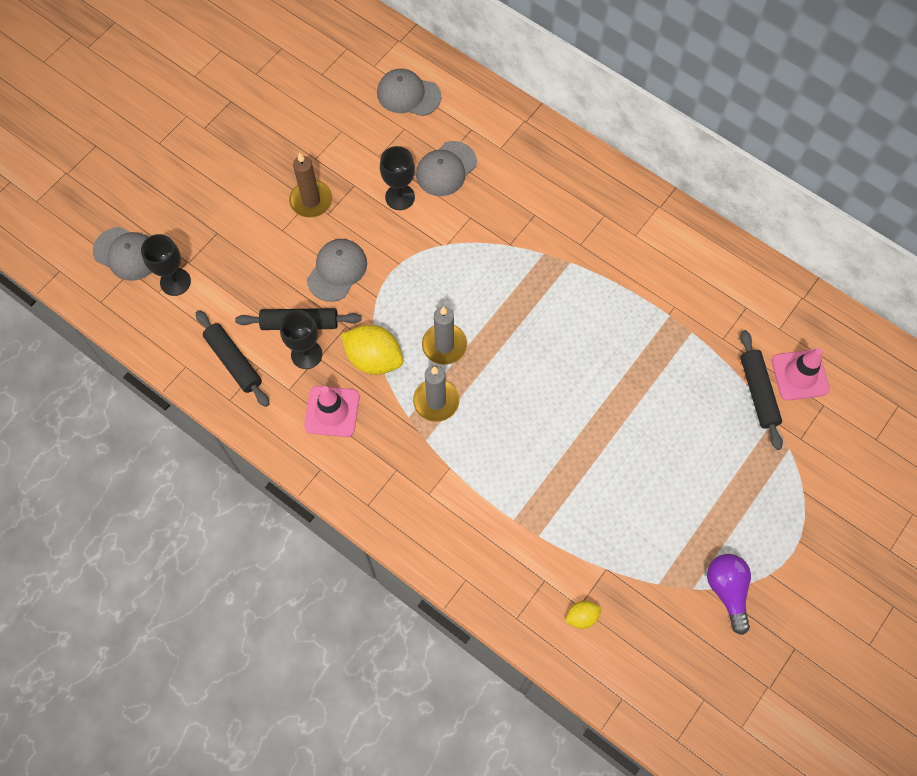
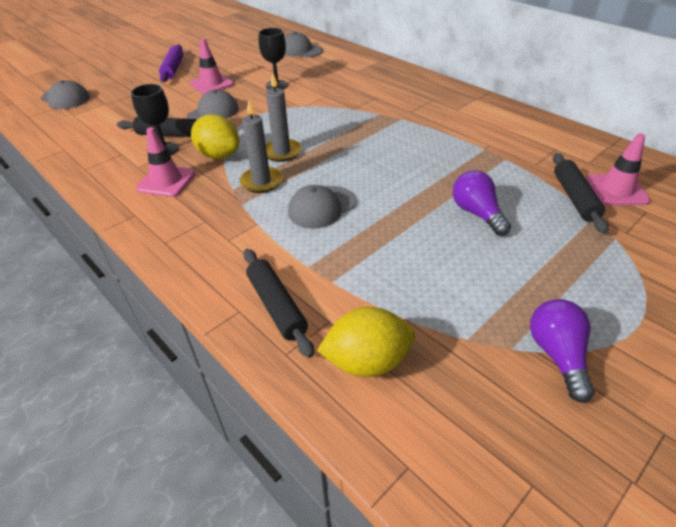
camera: 10 degrees right, 25 degrees down
black goblet [141,234,191,296] -> none
black rolling pin [196,310,269,407] -> black rolling pin moved to [243,249,314,358]
brown candle [289,152,332,218] -> pink traffic cone [190,38,234,94]
grey cap [416,141,477,196] -> grey cap moved to [288,185,356,229]
yellow lemon [565,601,601,629] -> yellow lemon [317,307,415,377], size x1.94
none -> purple rolling pin [159,44,183,82]
none -> purple light bulb [453,170,511,236]

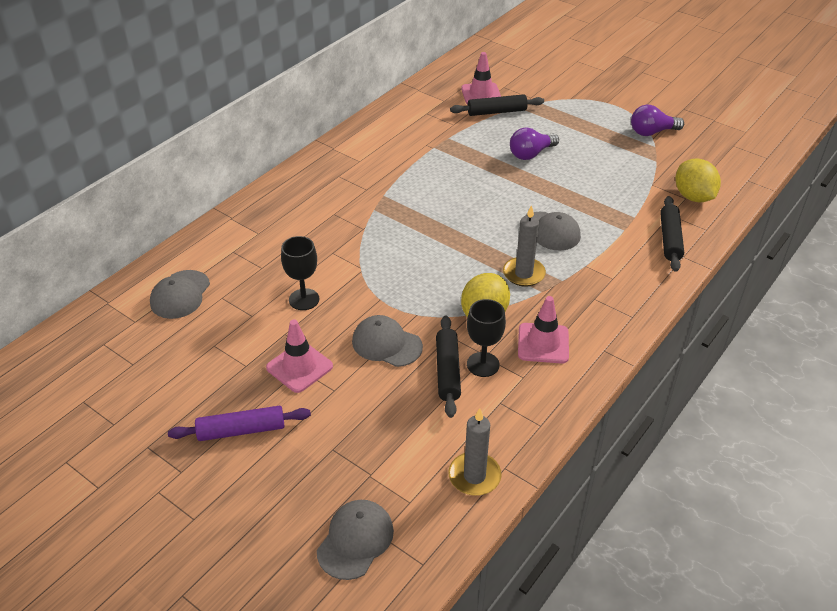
camera: 100 degrees left, 0 degrees up
black rolling pin [243,249,314,358] -> black rolling pin turned 45 degrees counterclockwise [660,196,684,272]
grey candle [266,73,302,162] -> grey candle moved to [448,408,502,496]

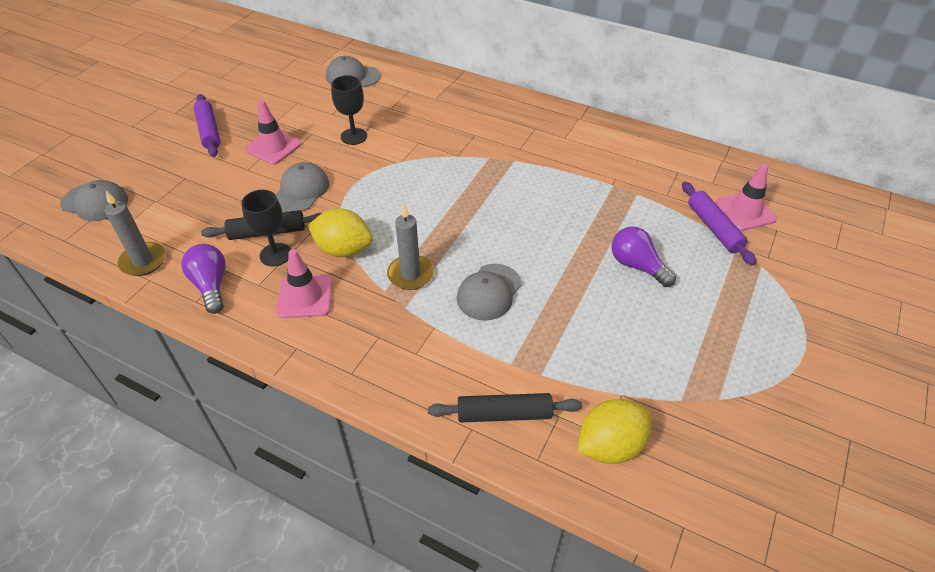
camera: 80 degrees right, 5 degrees up
black rolling pin [450,94,544,116] -> purple rolling pin [682,182,756,265]
purple light bulb [631,105,684,136] -> purple light bulb moved to [181,244,226,314]

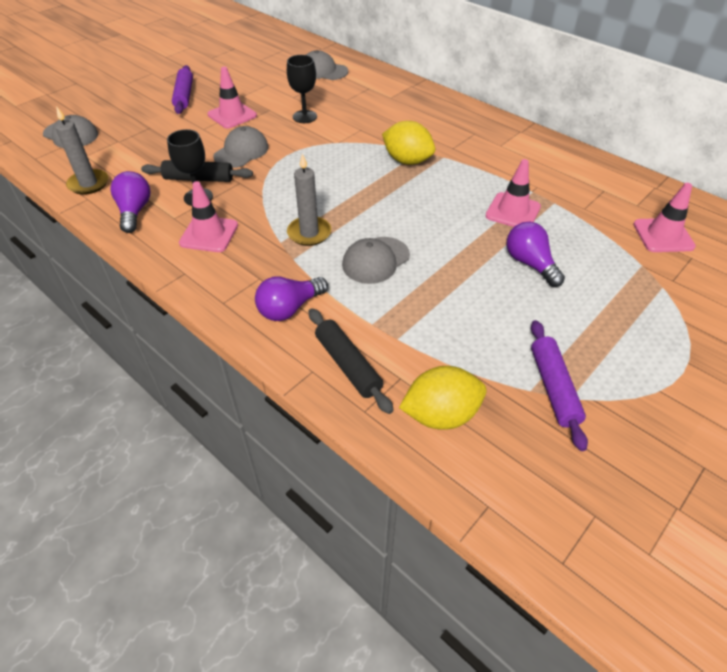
camera: 15 degrees right, 0 degrees up
yellow lemon [307,209,373,257] -> yellow lemon moved to [382,121,435,165]
black rolling pin [428,393,582,422] -> black rolling pin turned 45 degrees clockwise [308,308,394,414]
purple rolling pin [682,182,756,265] -> purple rolling pin moved to [531,320,588,451]
none -> purple light bulb [255,277,328,321]
none -> pink traffic cone [485,159,541,227]

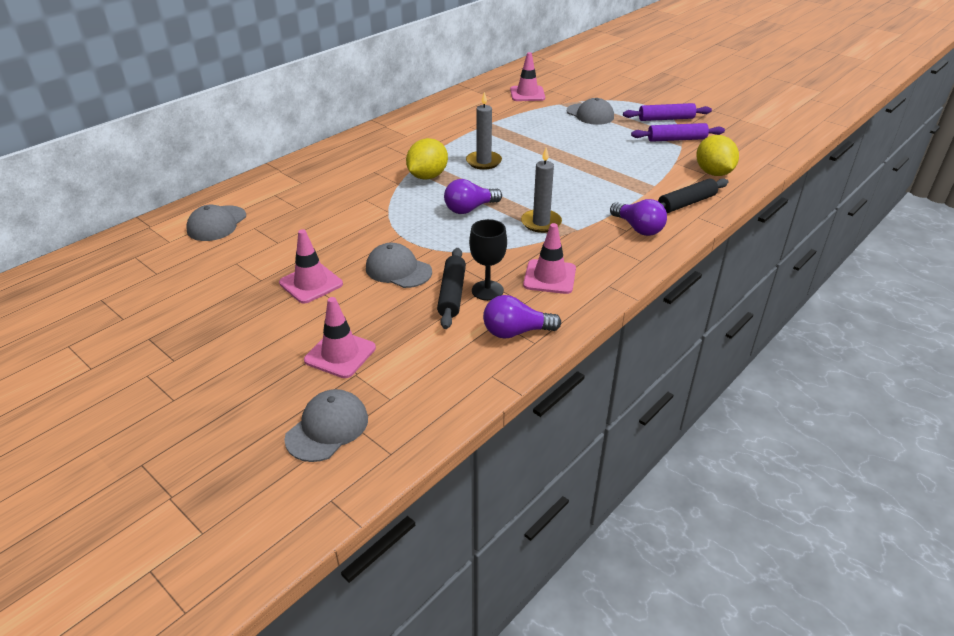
camera: 90 degrees left, 10 degrees down
grey candle [55,106,109,195] -> grey candle moved to [466,92,502,170]
purple rolling pin [172,65,193,114] -> purple rolling pin moved to [623,103,712,121]
black goblet [287,55,317,123] -> none
grey cap [342,237,410,284] -> grey cap moved to [566,98,614,125]
pink traffic cone [485,159,541,227] -> pink traffic cone moved to [304,297,376,378]
purple light bulb [507,222,565,287] -> purple light bulb moved to [444,179,502,214]

